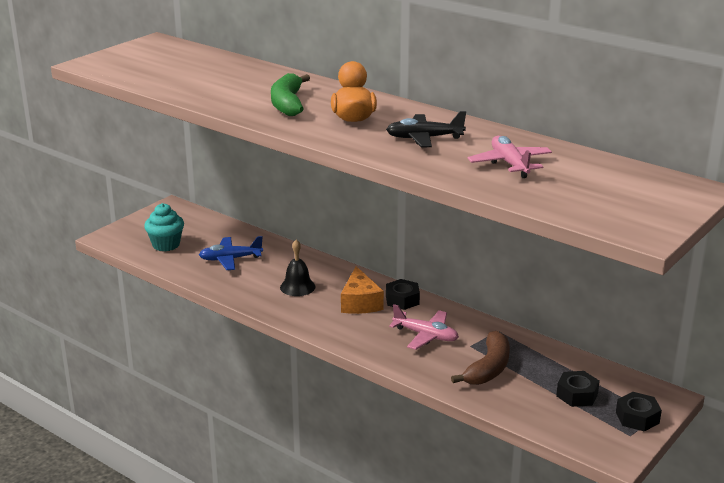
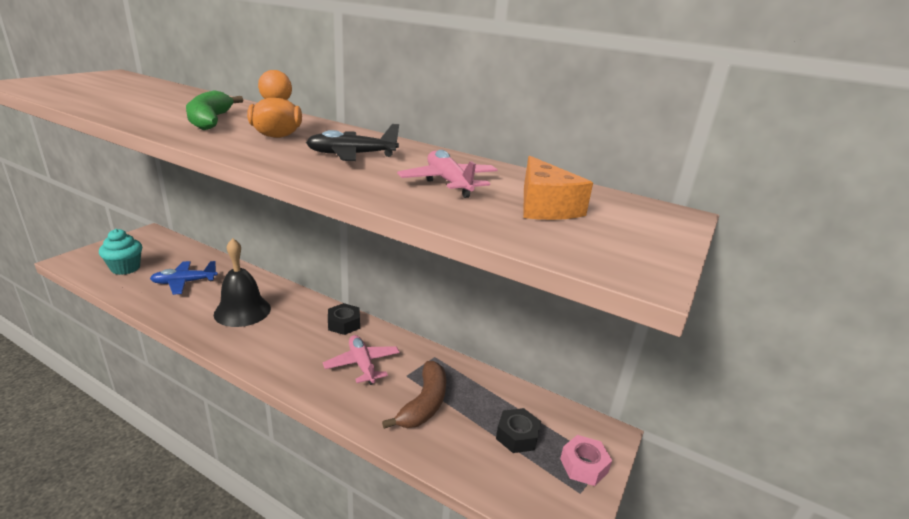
camera: 10 degrees left, 0 degrees up
black bell [280,239,316,296] -> black bell [214,238,271,327], size x1.55
orange cheese [341,266,384,314] -> orange cheese moved to [523,156,593,220]
pink plane [389,304,459,350] -> pink plane turned 135 degrees counterclockwise [323,335,400,385]
black nut [616,392,662,432] -> pink nut [560,435,612,486]

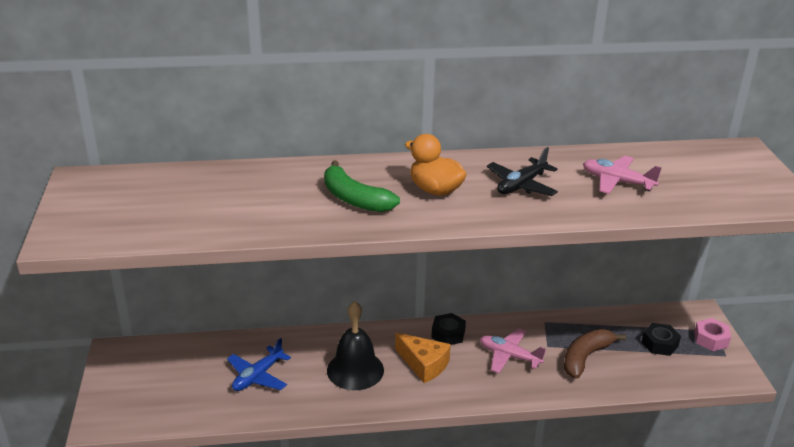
camera: 35 degrees left, 5 degrees up
turquoise cupcake [99,229,142,275] -> none
brown banana [382,361,446,429] -> brown banana turned 120 degrees counterclockwise [564,329,626,379]
orange cheese [523,156,593,220] -> orange cheese moved to [395,333,451,383]

